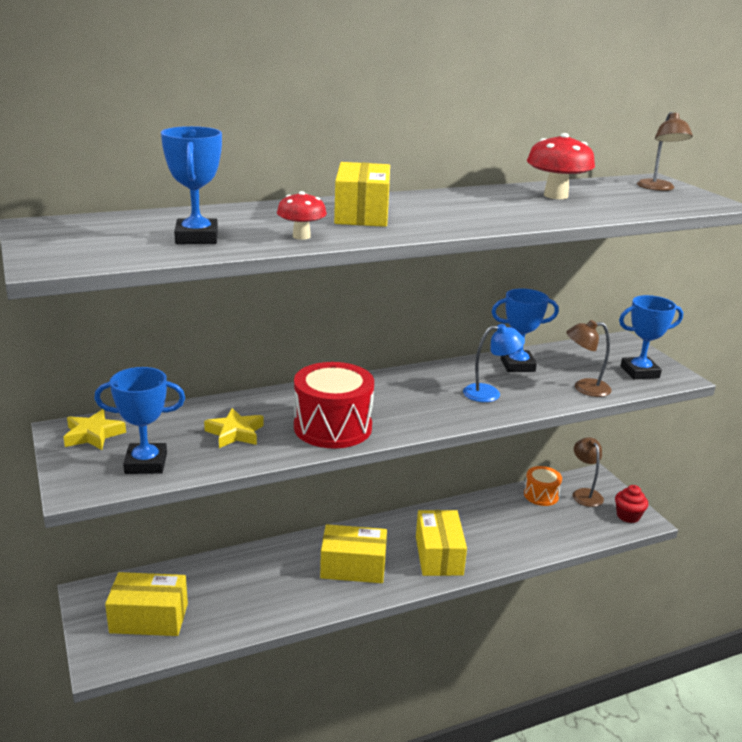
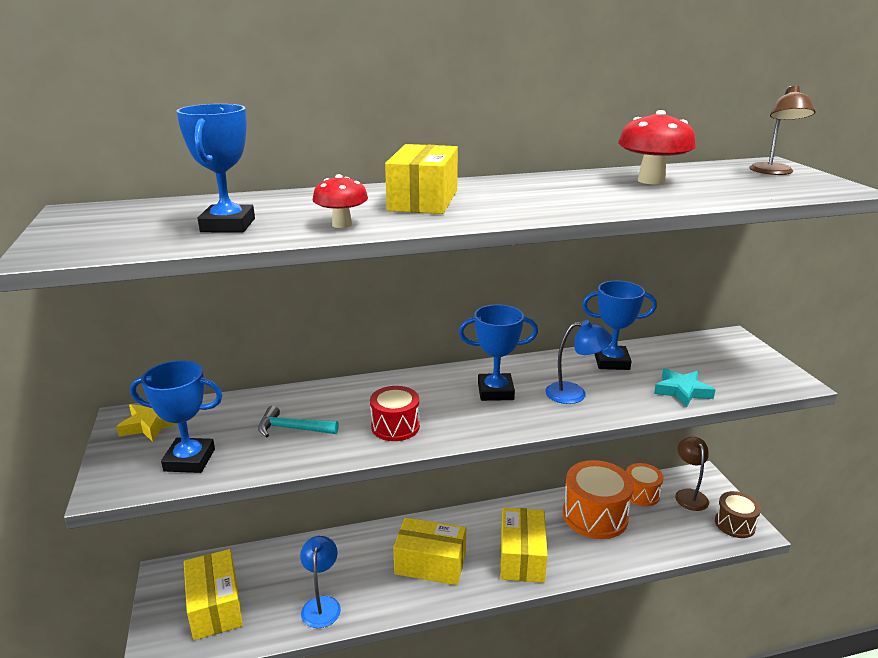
camera: 10 degrees right, 0 degrees up
yellow box [105,572,188,636] -> yellow box turned 60 degrees clockwise [184,549,243,640]
yellow star [204,408,264,448] -> turquoise hammer [258,406,339,438]
red drum [294,362,374,449] -> red drum [370,386,420,441], size x0.58
brown lamp [566,320,612,397] -> turquoise star [654,368,715,408]
red cupcake [615,485,648,523] -> brown drum [715,491,761,538]
blue trophy [619,295,683,379] -> blue trophy moved to [459,304,538,401]
none -> blue lamp [300,536,341,628]
none -> orange drum [563,460,634,539]

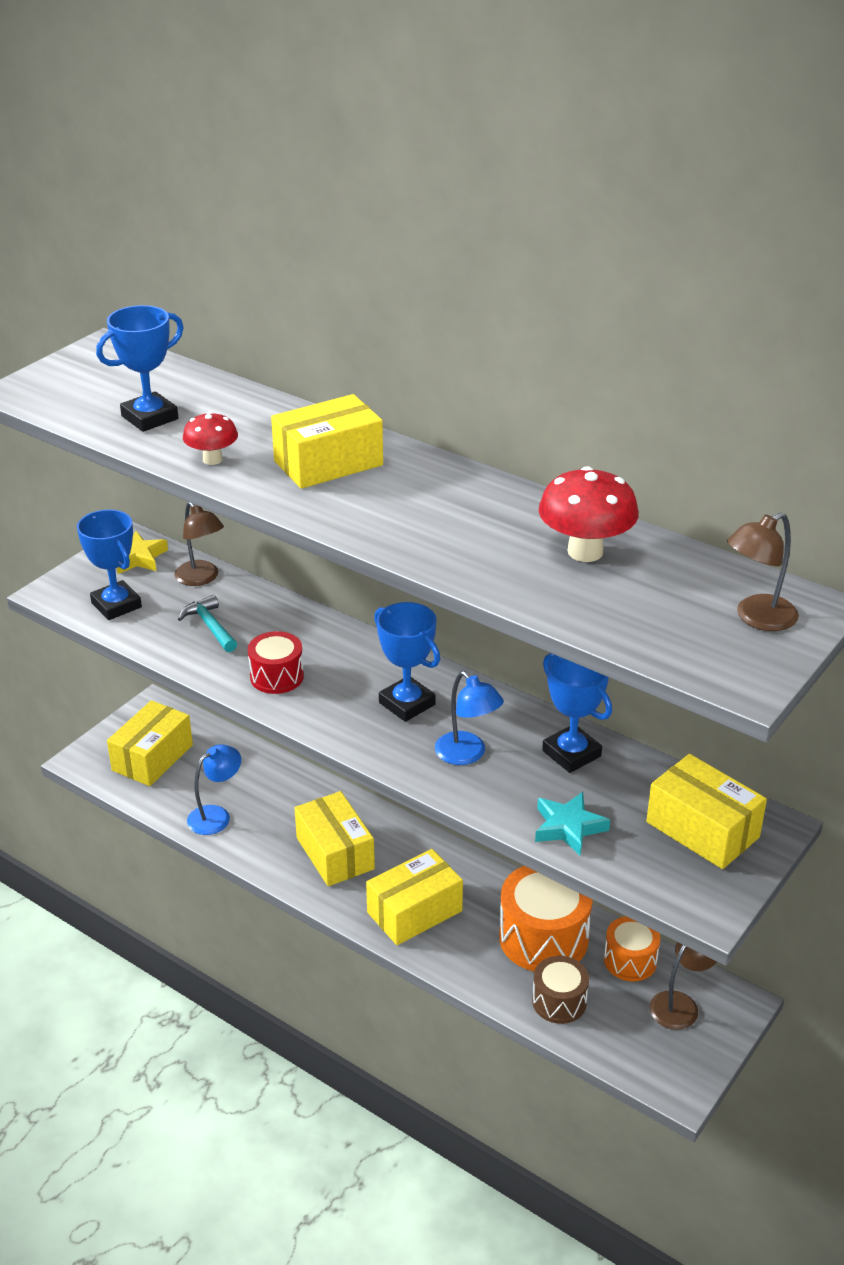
camera: 50 degrees right, 10 degrees up
brown drum [715,491,761,538] -> brown drum moved to [532,956,589,1024]
none -> brown lamp [174,502,224,586]
none -> yellow box [646,754,767,869]

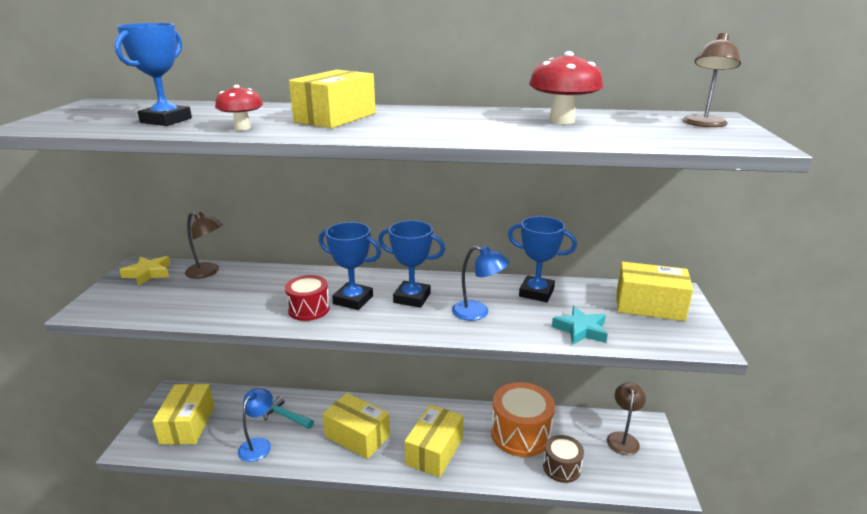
camera: 30 degrees left, 10 degrees down
blue trophy [77,509,142,620] -> blue trophy moved to [319,222,381,310]
turquoise hammer [178,595,237,652] -> turquoise hammer moved to [263,396,314,429]
orange drum [604,916,660,981] -> none

